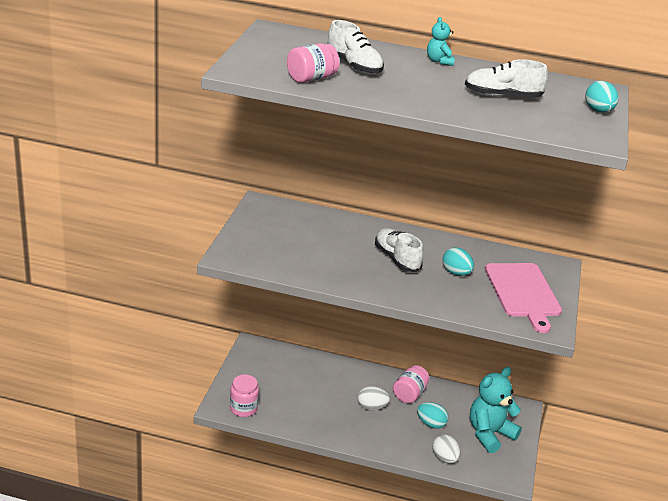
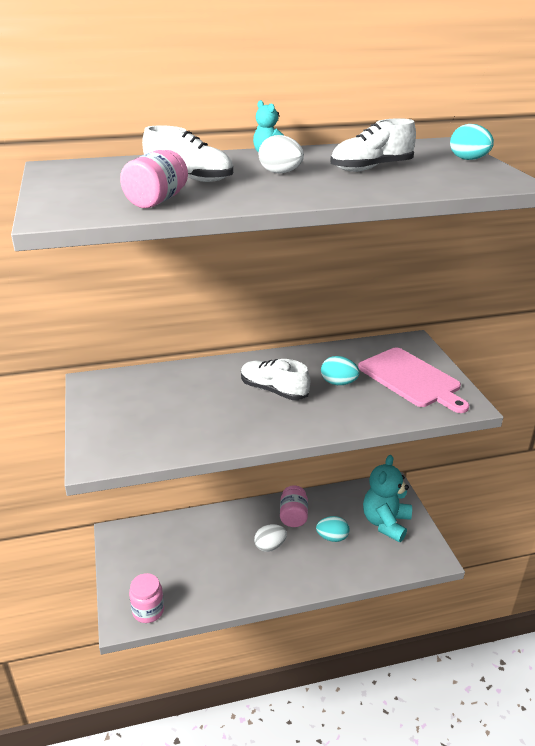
camera: 25 degrees left, 0 degrees up
white egg [432,434,460,463] -> white egg moved to [259,135,304,174]

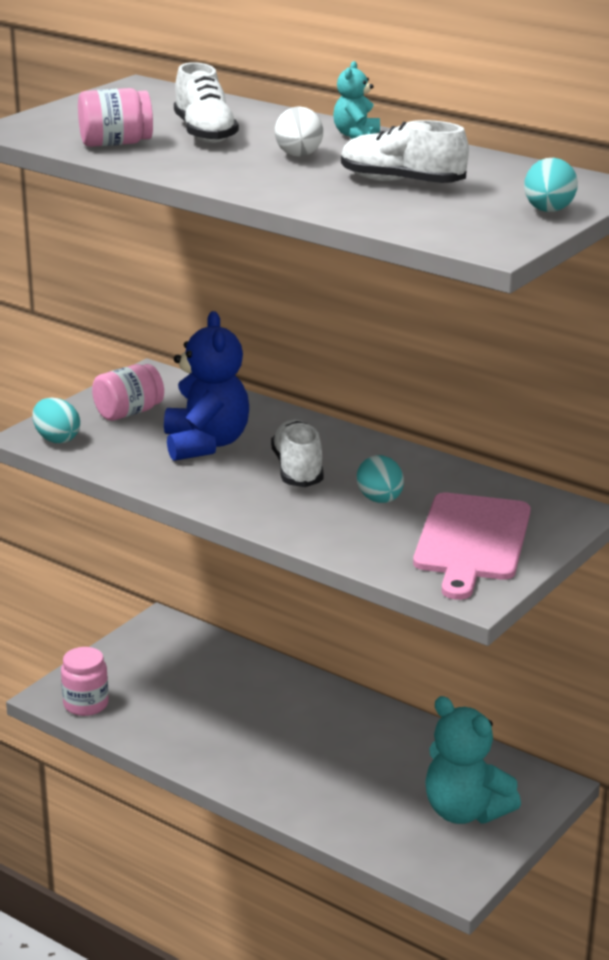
camera: 50 degrees right, 5 degrees down
white egg [254,524,287,552] -> none
pink jar [280,486,308,527] -> pink jar moved to [92,364,164,421]
turquoise egg [316,516,350,542] -> turquoise egg moved to [32,397,80,443]
turquoise teddy bear [363,455,412,542] -> turquoise teddy bear turned 120 degrees counterclockwise [425,696,521,824]
none -> blue teddy bear [164,311,249,461]

